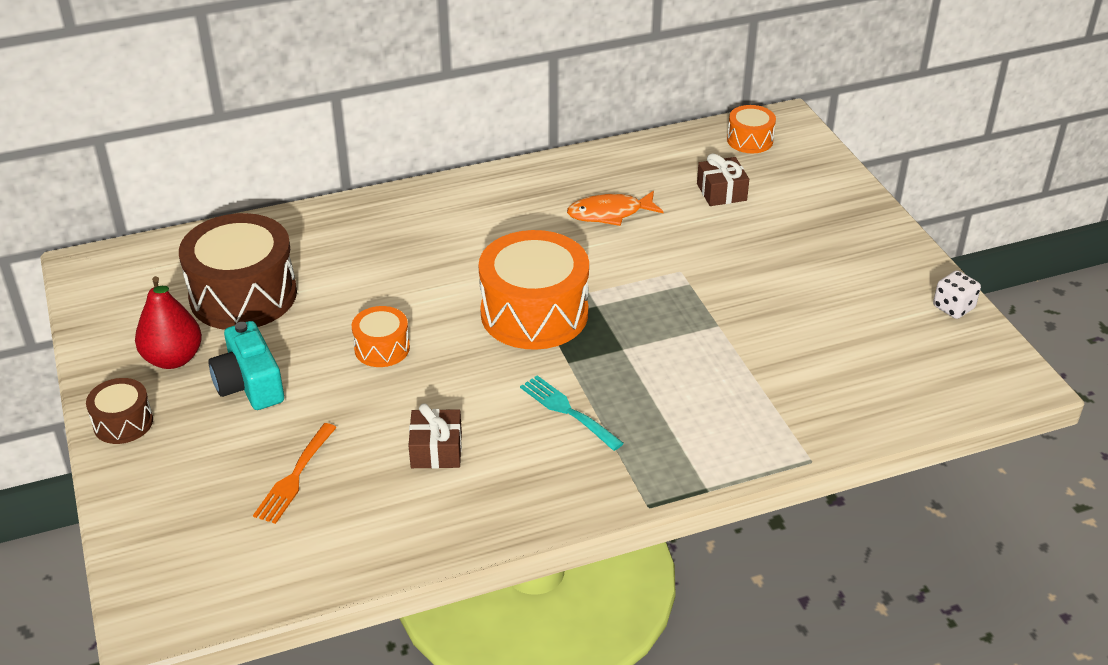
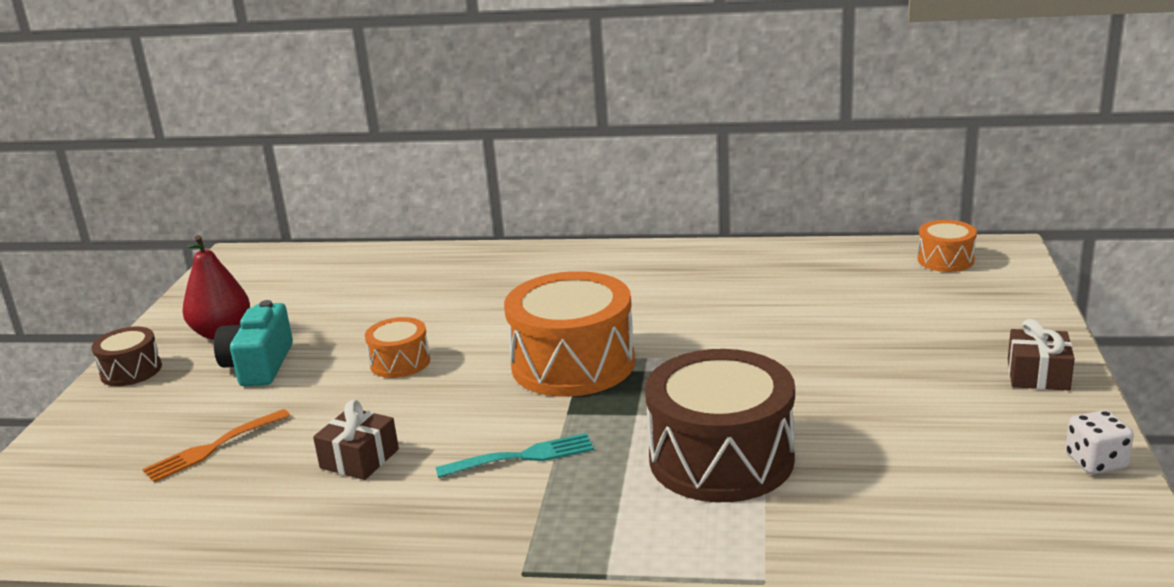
camera: 30 degrees right, 15 degrees down
brown drum [179,213,297,330] -> brown drum moved to [645,349,795,502]
turquoise fork [520,375,624,451] -> turquoise fork turned 90 degrees clockwise [435,433,594,478]
orange fish [567,191,664,226] -> none
brown gift [697,153,749,206] -> brown gift moved to [1008,319,1075,391]

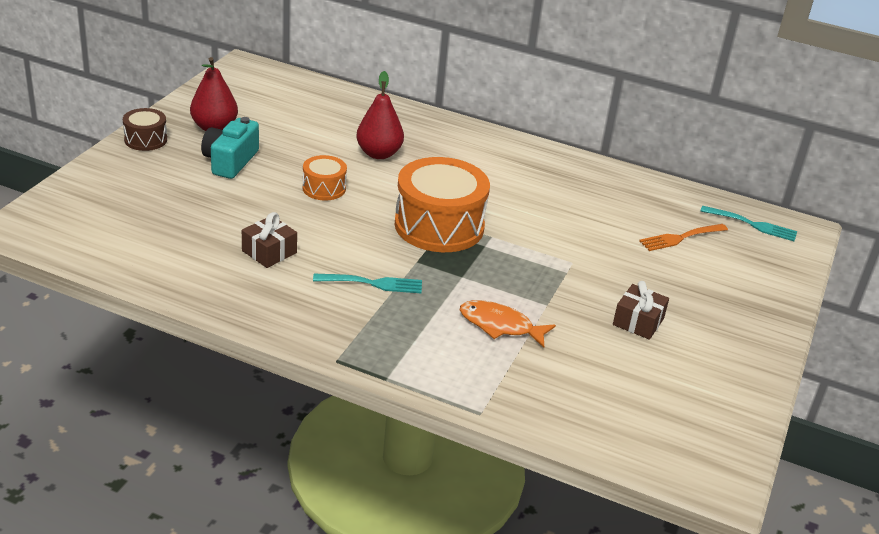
camera: 10 degrees right, 10 degrees up
orange fork [142,409,290,482] -> orange fork moved to [639,224,728,251]
brown drum [645,349,795,502] -> orange fish [460,300,556,348]
orange drum [918,220,977,272] -> turquoise fork [700,206,797,241]
brown gift [1008,319,1075,391] -> brown gift moved to [613,281,669,340]
white dice [1065,410,1134,474] -> none
none -> red pear [356,71,404,159]

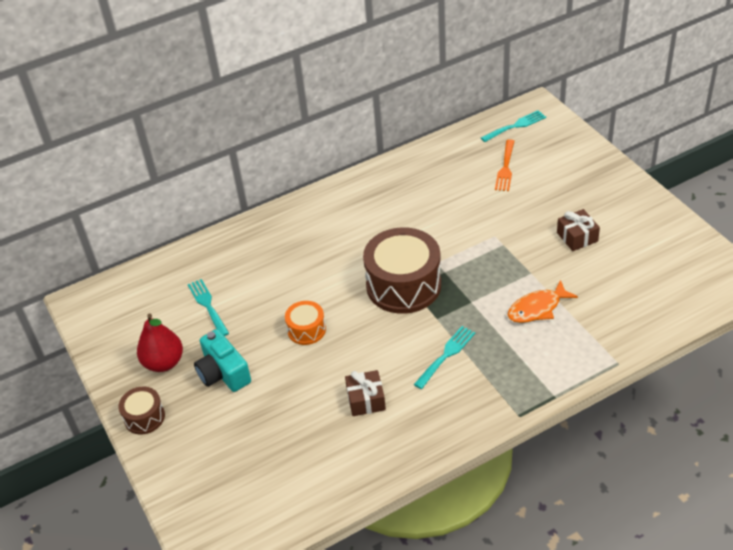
camera: 45 degrees left, 10 degrees up
red pear [356,71,404,159] -> none
orange drum [395,157,490,252] -> brown drum [363,227,441,314]
none -> turquoise fork [188,279,229,336]

